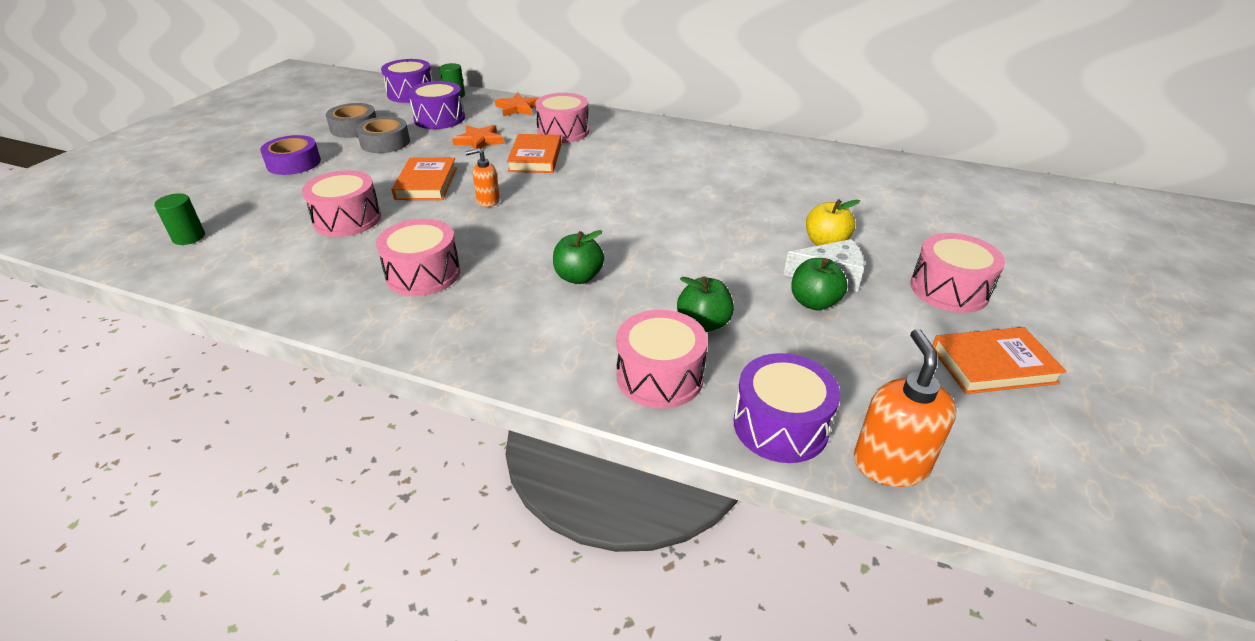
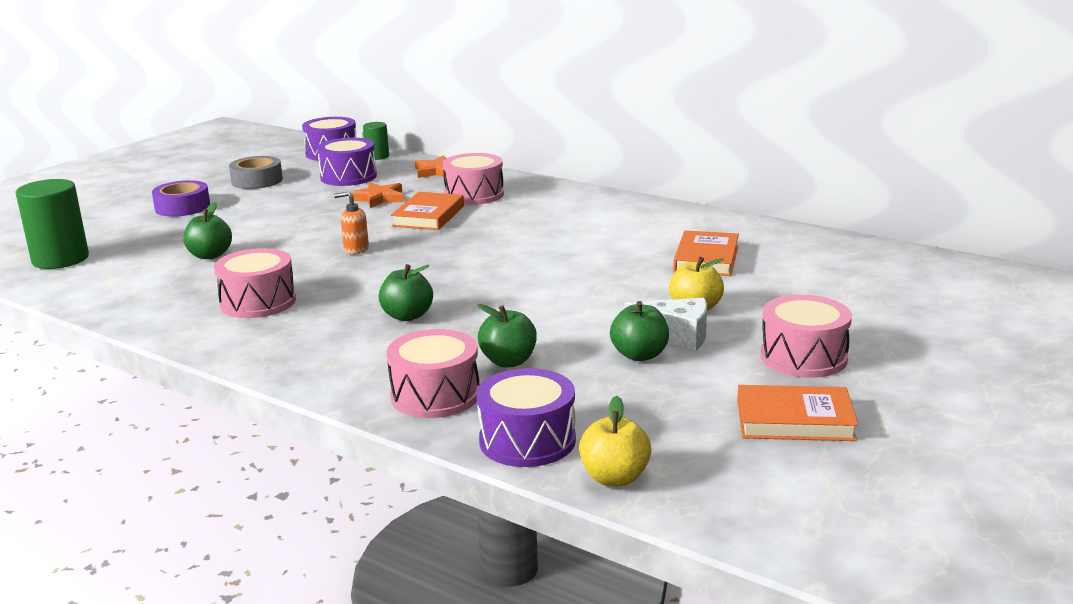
camera: 15 degrees right, 15 degrees down
green cylinder [154,193,205,245] -> green cylinder [16,179,89,269], size x1.83
pink drum [302,170,381,237] -> green apple [183,202,232,259]
grey tape [356,116,410,153] -> none
orange book [392,157,457,200] -> orange book moved to [673,230,739,276]
orange soap dispenser [854,329,957,487] -> yellow apple [579,396,652,486]

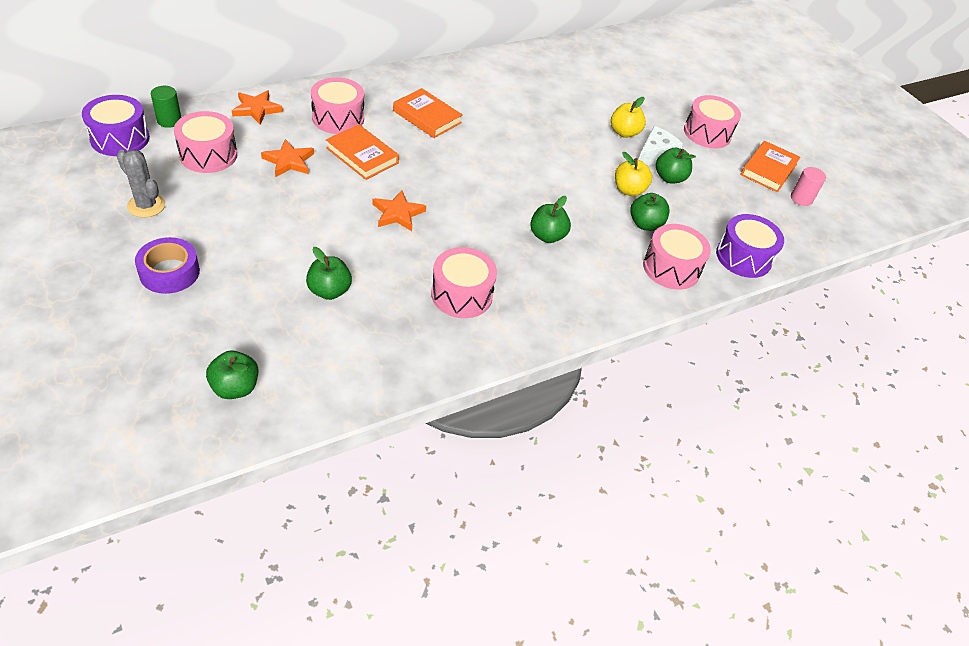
camera: 70 degrees left, 25 degrees up
green cylinder [16,179,89,269] -> green apple [206,351,258,399]
grey tape [229,156,283,189] -> grey cactus [117,150,165,218]
purple drum [317,138,377,186] -> pink drum [174,111,237,173]
orange soap dispenser [334,191,369,254] -> orange star [373,190,426,231]
yellow apple [579,396,652,486] -> yellow apple moved to [615,152,652,196]
orange book [673,230,739,276] -> orange book moved to [393,88,463,138]
none -> pink cylinder [791,167,826,206]

